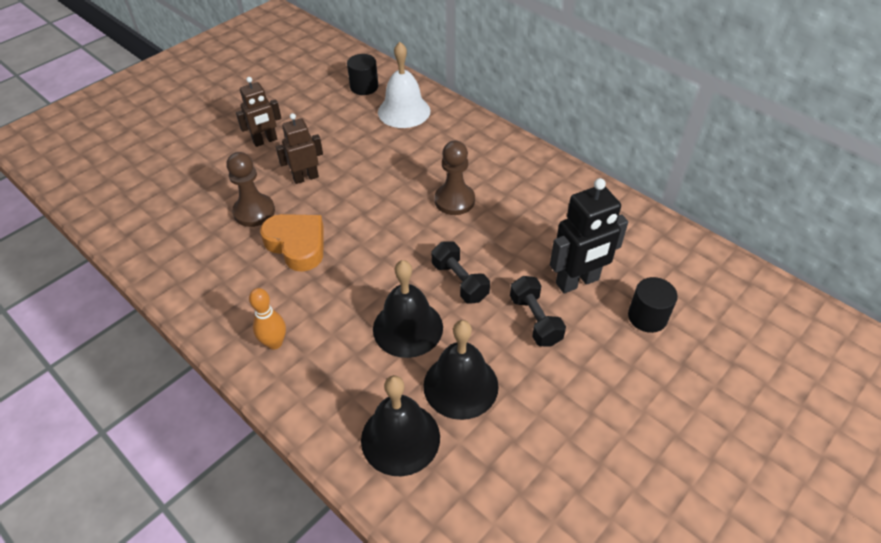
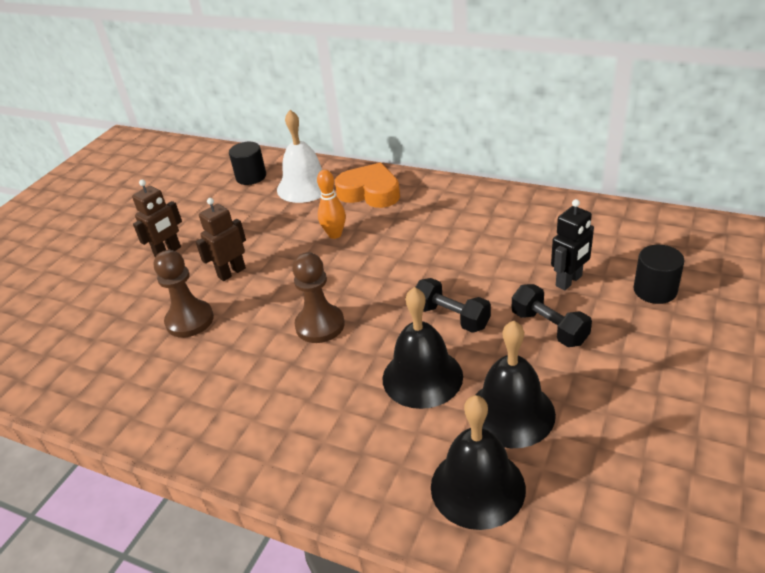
camera: 15 degrees left, 10 degrees down
orange bowling pin [249,288,286,350] -> orange bowling pin moved to [317,170,346,239]
orange heart [260,214,324,272] -> orange heart moved to [335,163,400,208]
brown pawn [434,141,475,215] -> brown pawn moved to [292,252,345,343]
black robot [550,178,628,293] -> black robot [551,199,594,290], size x0.66

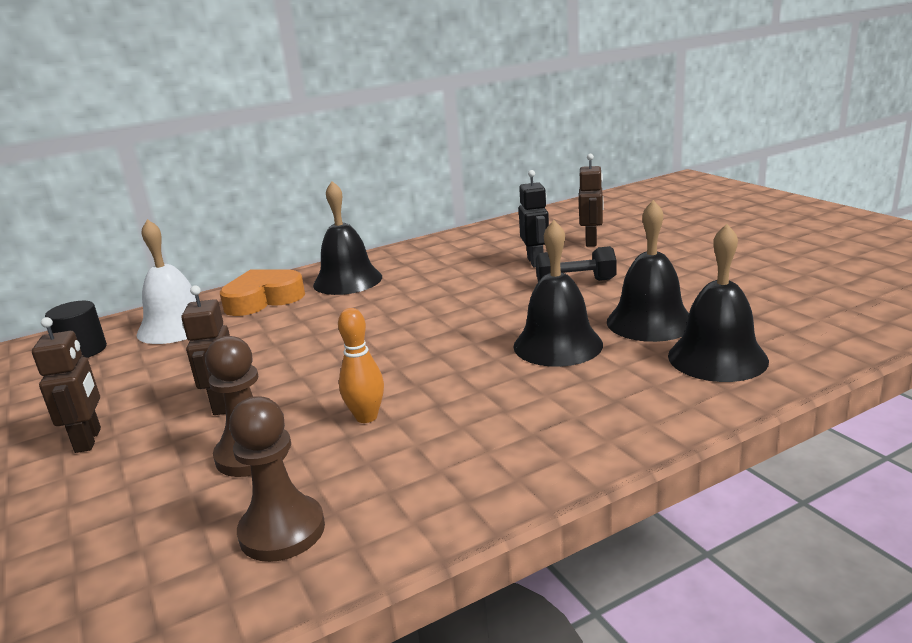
camera: 55 degrees left, 15 degrees down
brown pawn [292,252,345,343] -> brown pawn moved to [229,396,325,562]
orange bowling pin [317,170,346,239] -> orange bowling pin moved to [338,308,384,423]
black dumbbell [415,278,491,333] -> none
black cylinder [634,245,685,304] -> brown robot [579,154,603,247]
none -> black bell [313,181,382,295]

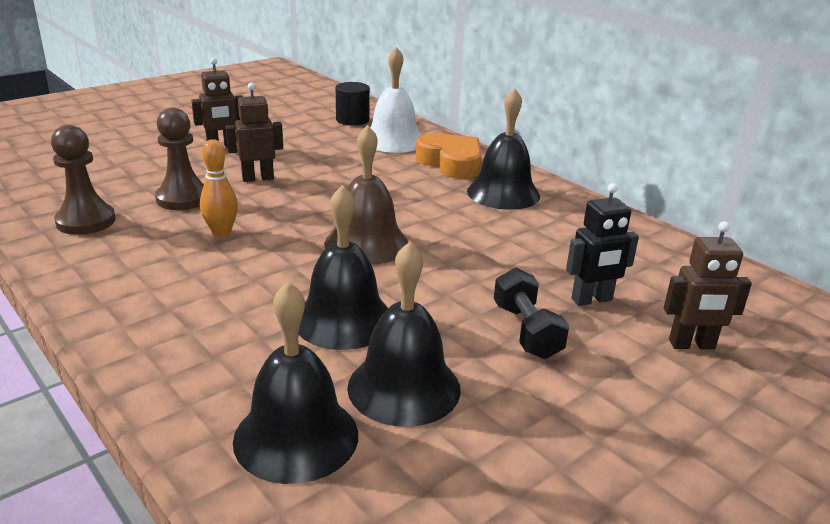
camera: 75 degrees right, 5 degrees up
none -> brown bell [324,125,408,265]

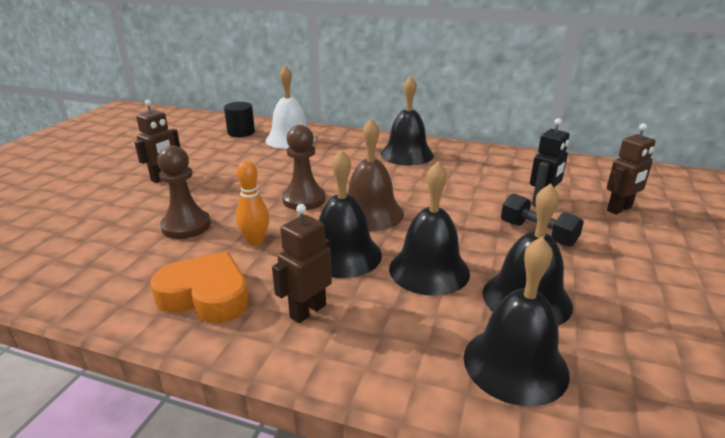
camera: 30 degrees left, 0 degrees up
brown pawn [51,125,116,235] -> brown pawn moved to [282,125,326,210]
brown robot [226,82,283,182] -> brown robot moved to [272,204,332,323]
orange heart [415,133,481,179] -> orange heart moved to [150,252,249,323]
none -> black bell [319,150,382,278]

